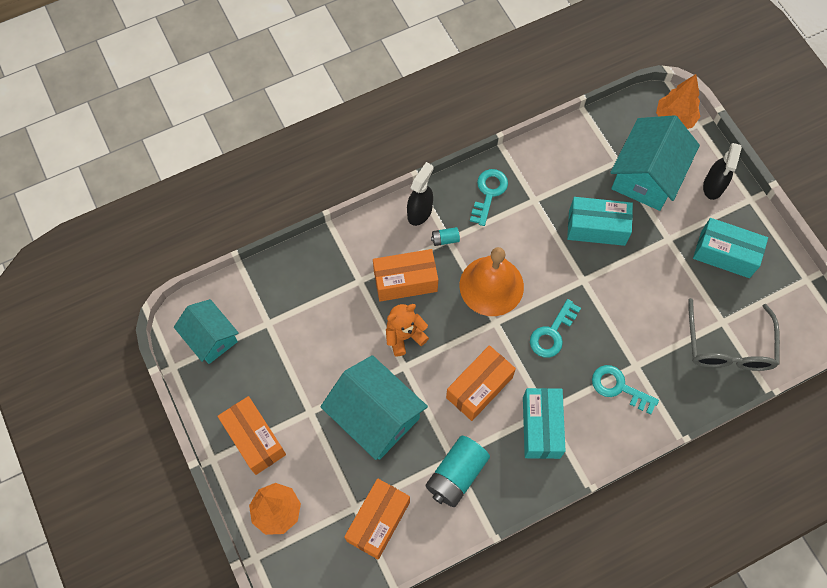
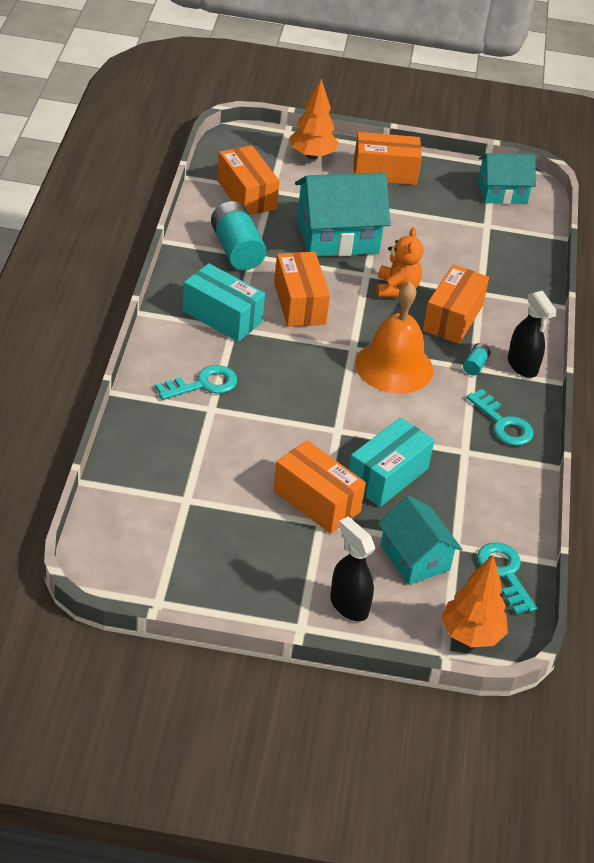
camera: 120 degrees right, 25 degrees down
turquoise key [530,299,581,358] -> turquoise key moved to [477,542,537,614]
turquoise house [610,115,700,211] -> turquoise house [378,496,462,585], size x0.64
grey glasses [688,298,780,371] -> none
turquoise box [693,218,768,278] -> none
none -> orange box [273,440,366,534]

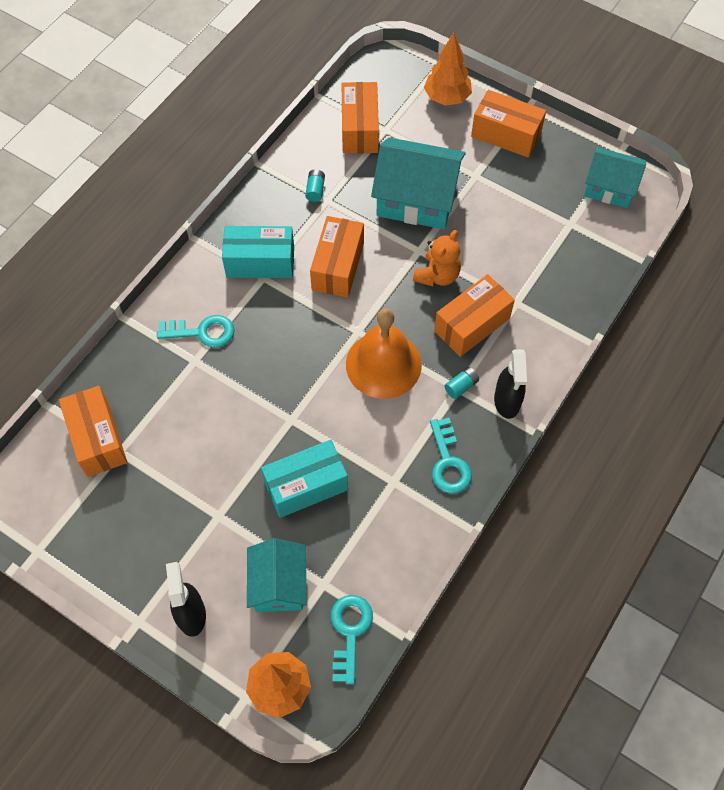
camera: 30 degrees right, 20 degrees up
turquoise box [182,263,265,342] -> turquoise box turned 60 degrees counterclockwise [222,226,294,278]
turquoise battery [211,201,266,270] -> turquoise battery [305,169,325,202], size x0.45
orange box [273,440,366,534] -> orange box moved to [59,386,127,477]

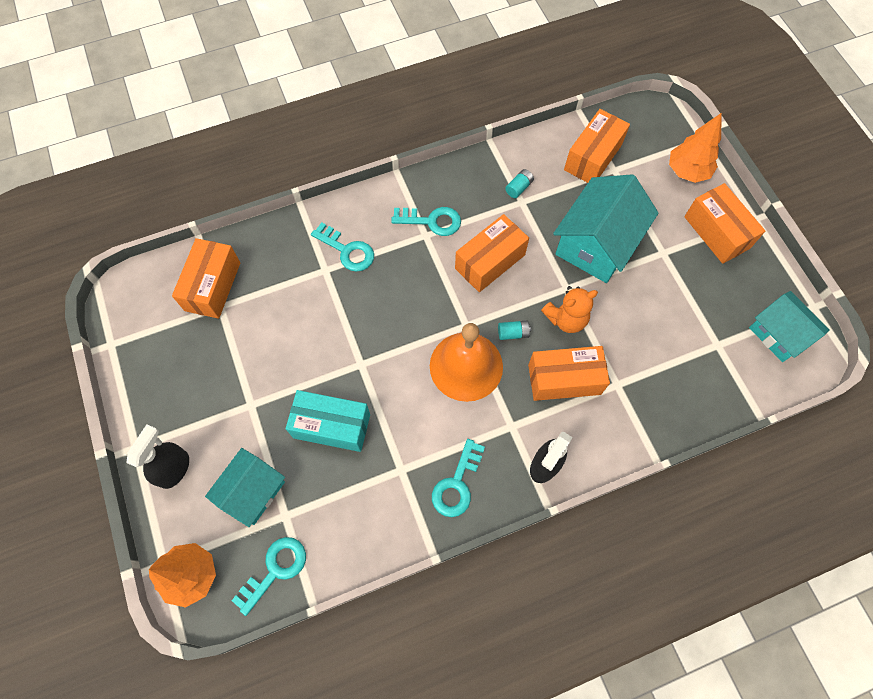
camera: 35 degrees right, 5 degrees up
turquoise box [222,226,294,278] -> turquoise key [391,207,461,236]
turquoise house [371,137,466,229] -> turquoise house turned 75 degrees clockwise [553,174,658,283]
turquoise battery [445,367,479,399] -> turquoise battery moved to [498,321,531,340]

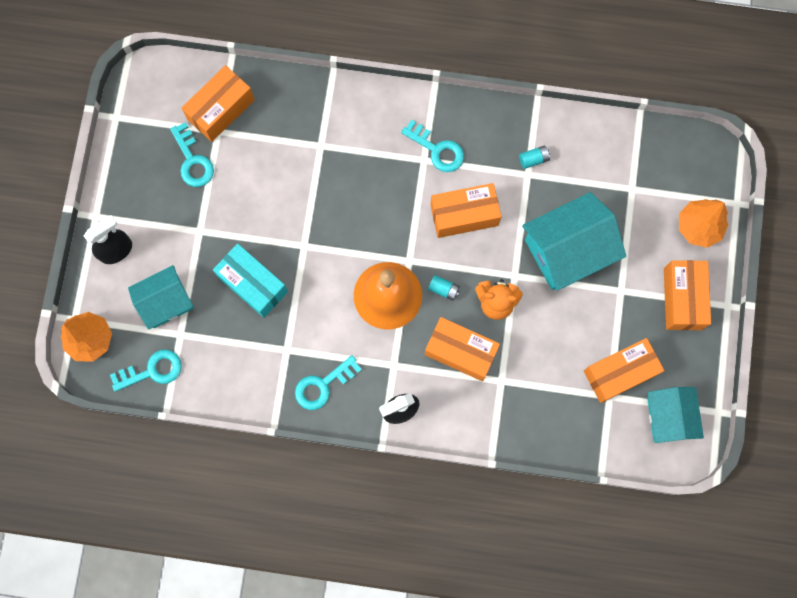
camera: 30 degrees right, 10 degrees up
turquoise key [311,222,374,272] -> turquoise key moved to [170,122,214,187]
orange box [564,109,630,183] -> orange box moved to [584,338,664,403]

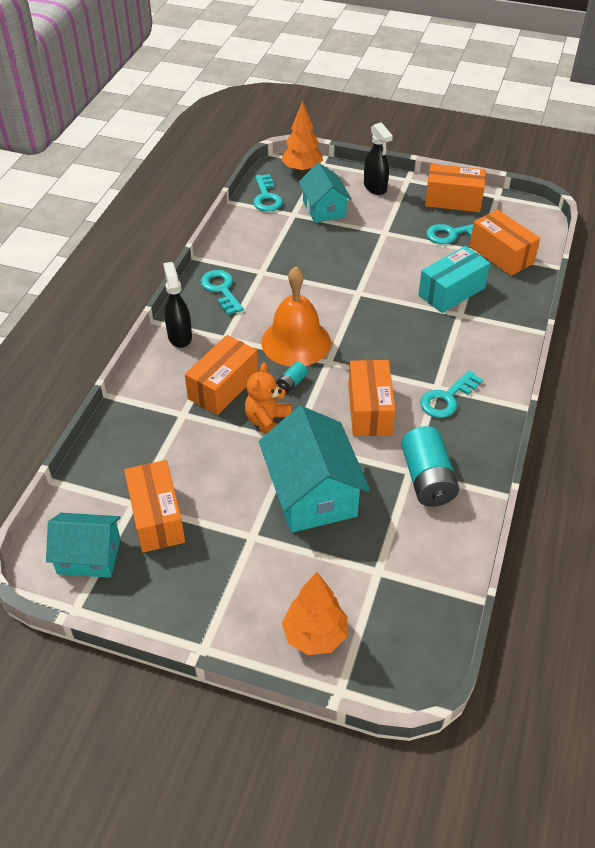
camera: 100 degrees right, 30 degrees down
turquoise box [213,243,288,318] -> turquoise box moved to [418,246,490,313]
turquoise battery [519,146,550,169] -> turquoise battery [401,426,459,507], size x2.20
orange box [664,260,711,330] -> orange box moved to [425,164,486,212]

